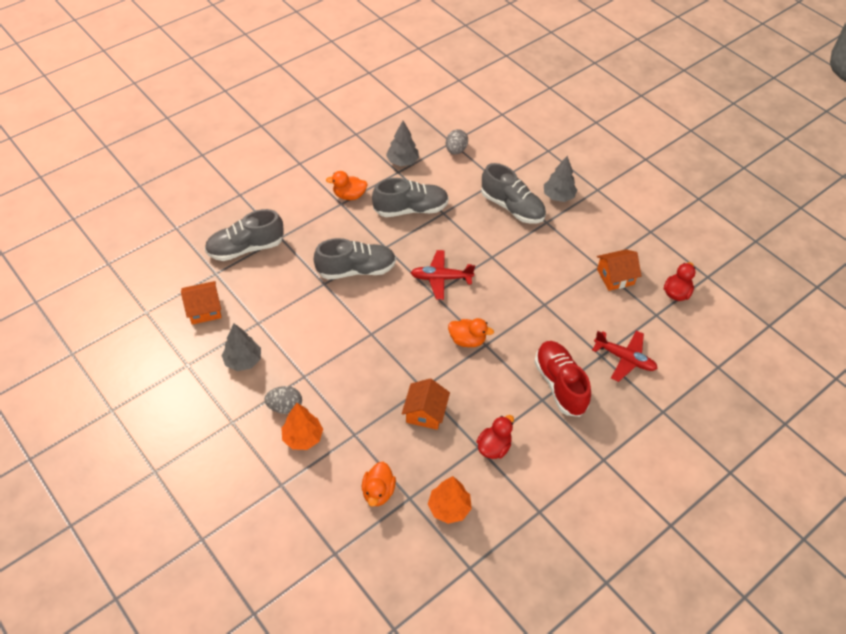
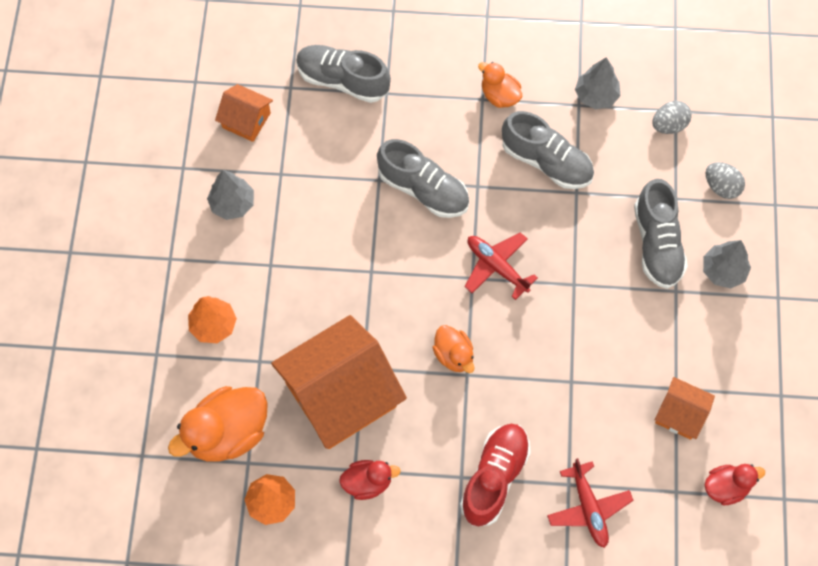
camera: 45 degrees right, 15 degrees up
grey egg [264,386,302,414] -> grey egg moved to [706,162,745,199]
orange duck [362,462,396,507] -> orange duck [168,386,268,462], size x1.78
orange house [402,378,450,430] -> orange house [271,315,407,449], size x2.08

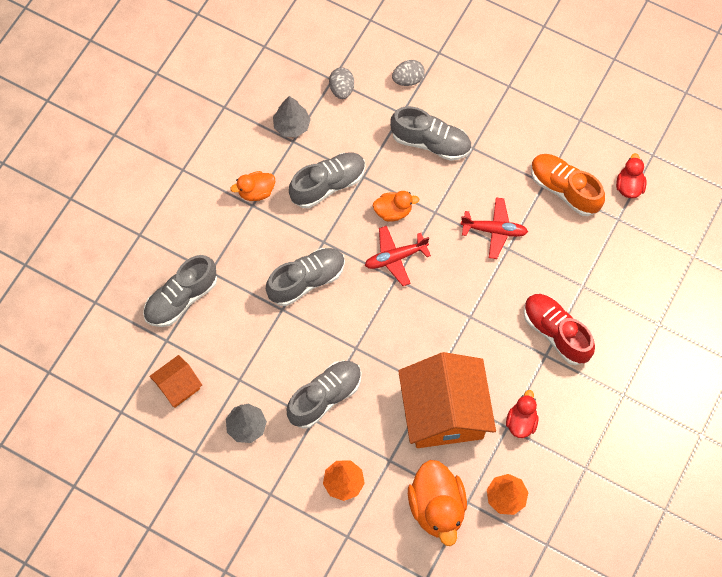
camera: 65 degrees left, 0 degrees up
orange duck [432,325,474,373] -> orange duck moved to [373,191,419,222]
red plane [547,458,633,548] -> red plane moved to [461,197,528,259]
orange house [655,377,715,440] -> orange shoe [531,154,605,216]
grey tree [703,240,751,289] -> none
none -> grey shoe [286,361,361,429]

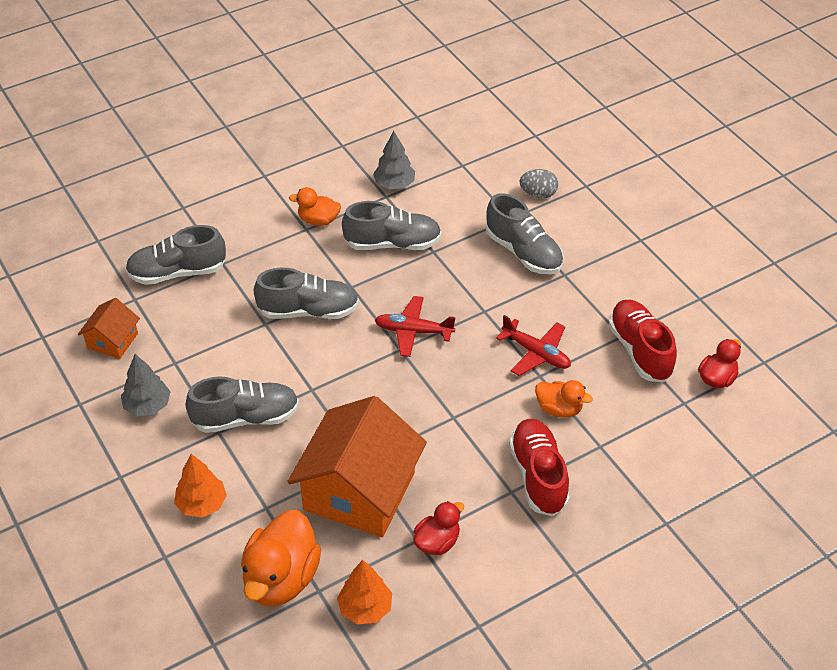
camera: 30 degrees right, 20 degrees down
orange house [149,355,202,408] -> orange house turned 60 degrees counterclockwise [78,298,140,359]
grey egg [329,67,354,99] -> none
orange duck [373,191,419,222] -> orange duck moved to [535,380,593,418]
orange shoe [531,154,605,216] -> red shoe [609,300,677,382]

